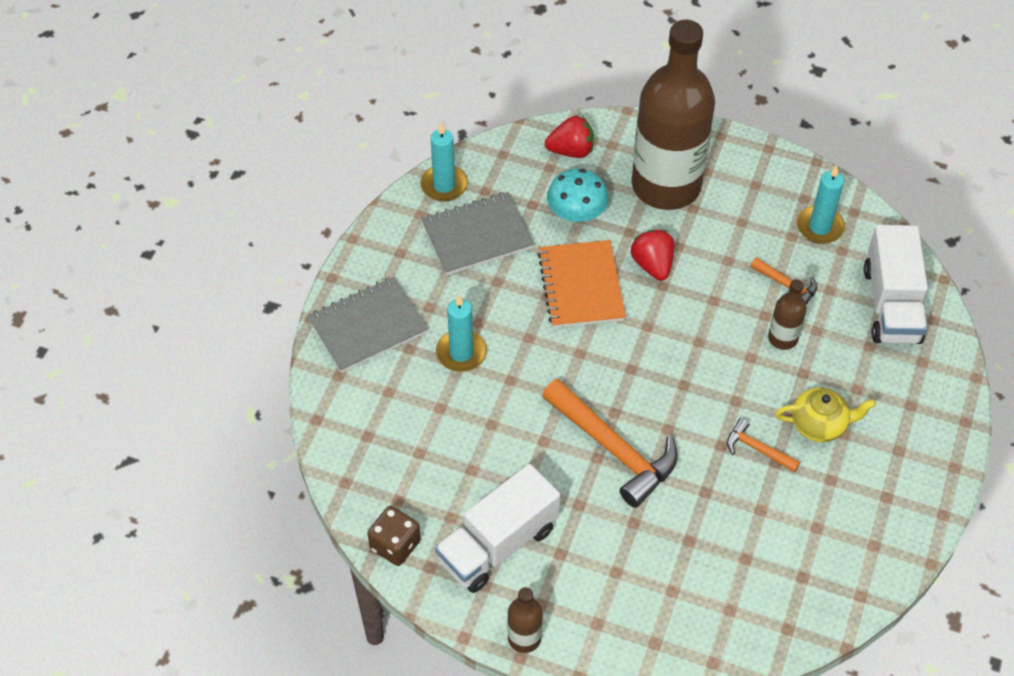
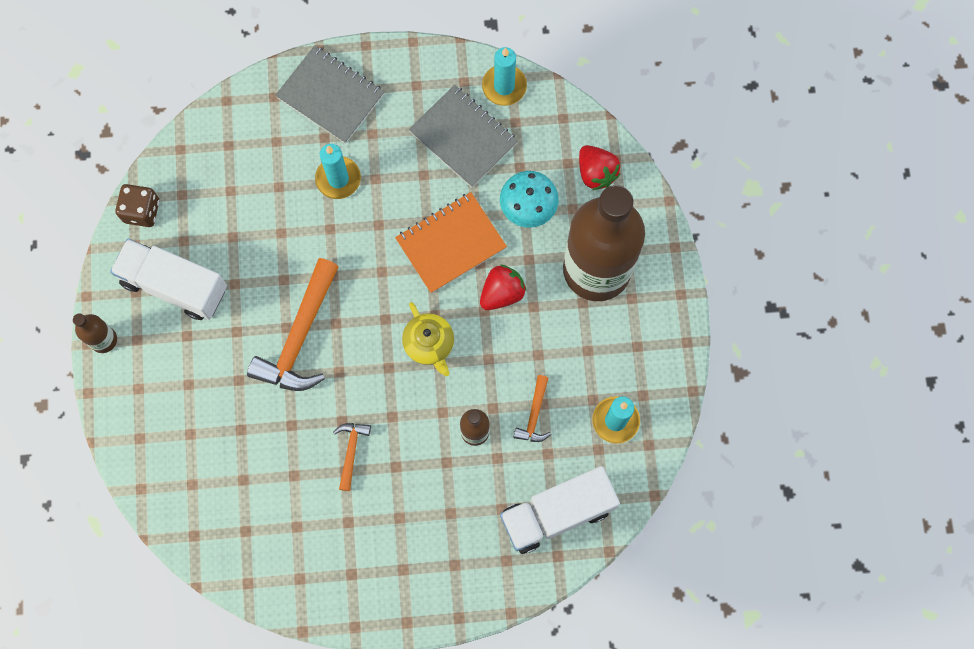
camera: 65 degrees right, 20 degrees up
yellow teapot [776,388,876,442] -> yellow teapot moved to [402,302,454,376]

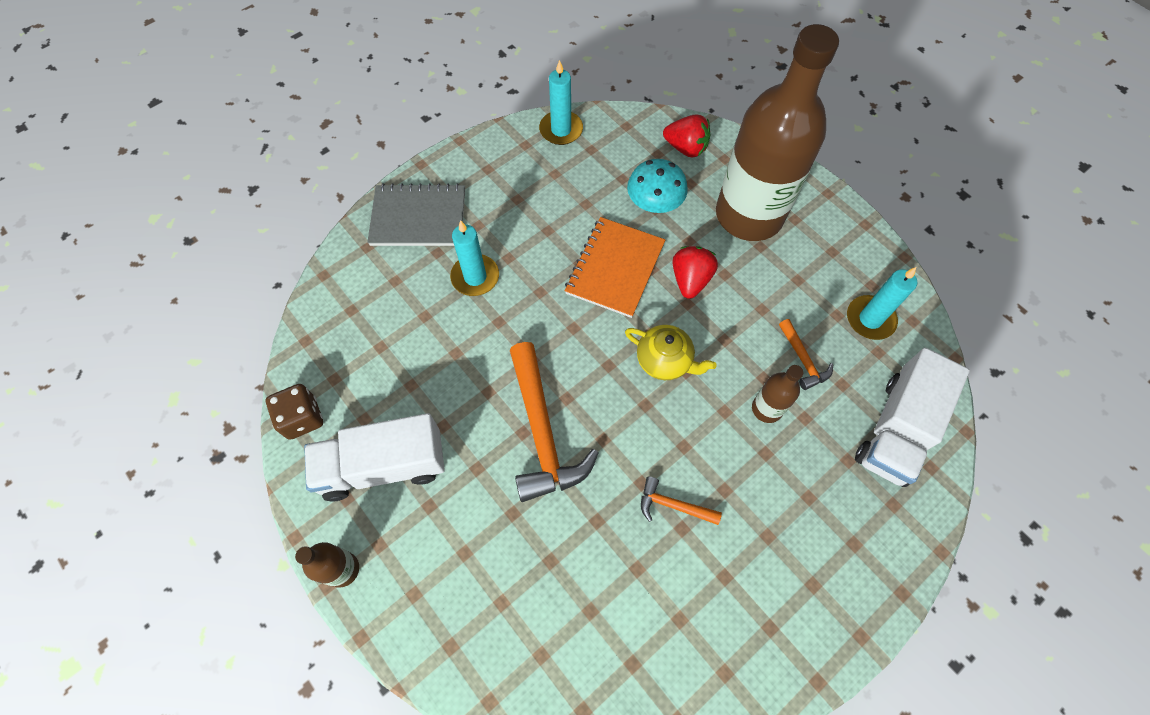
camera: 35 degrees left, 10 degrees down
orange hammer [333,423,371,491] -> orange hammer turned 45 degrees counterclockwise [641,476,722,525]
grey notebook [409,85,518,188] -> none

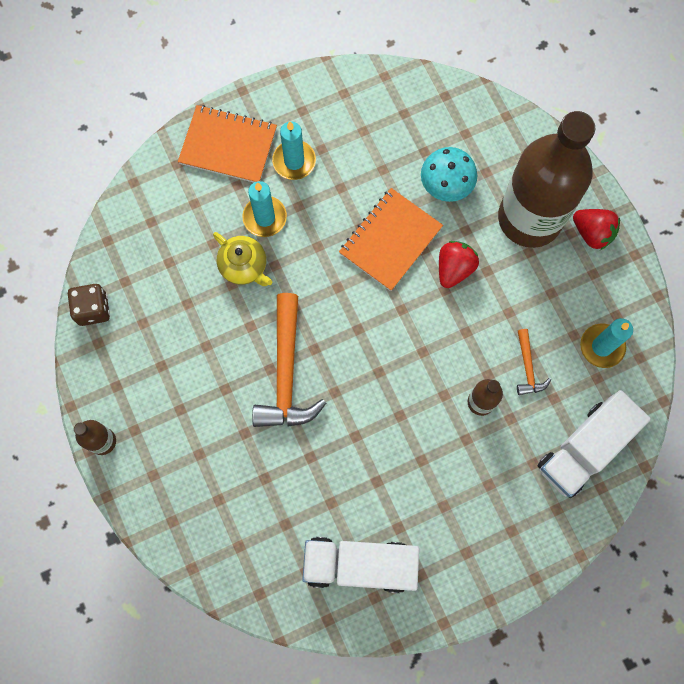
camera: 15 degrees right, 10 degrees up
white truck [304,413,445,502] -> white truck moved to [302,537,419,593]
grey notebook [367,183,465,246] -> orange notebook [178,105,277,183]
turquoise candle [539,60,583,145] -> turquoise candle moved to [272,122,316,180]
yellow teapot [625,325,717,380] -> yellow teapot moved to [213,232,272,286]
orange hammer [641,476,722,525] -> none
red strawberry [663,114,710,157] -> red strawberry moved to [573,209,620,250]

